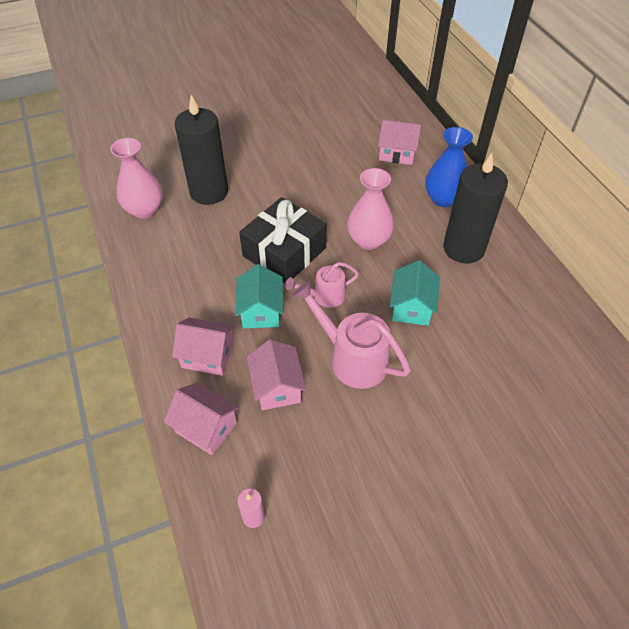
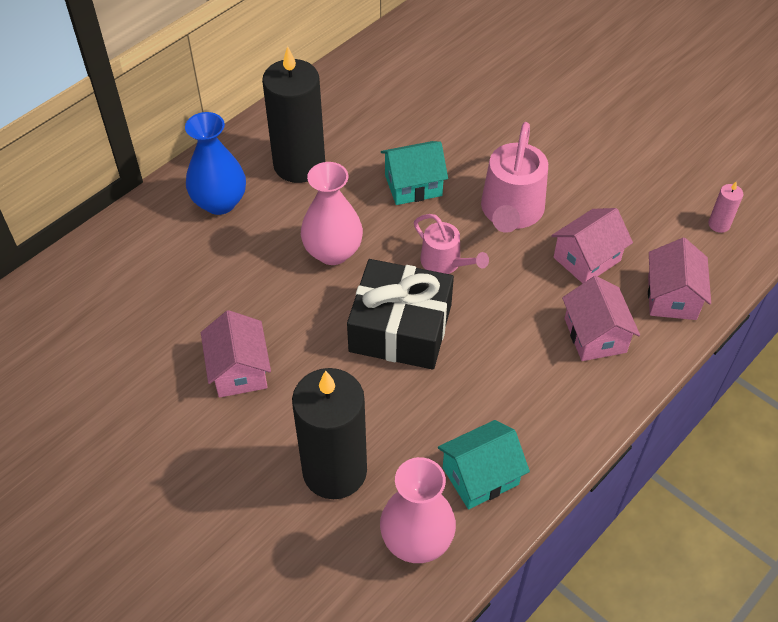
camera: 115 degrees left, 0 degrees up
turquoise house [235,264,283,328] -> turquoise house moved to [438,420,530,509]
pink house [378,119,421,165] -> pink house moved to [201,310,271,398]

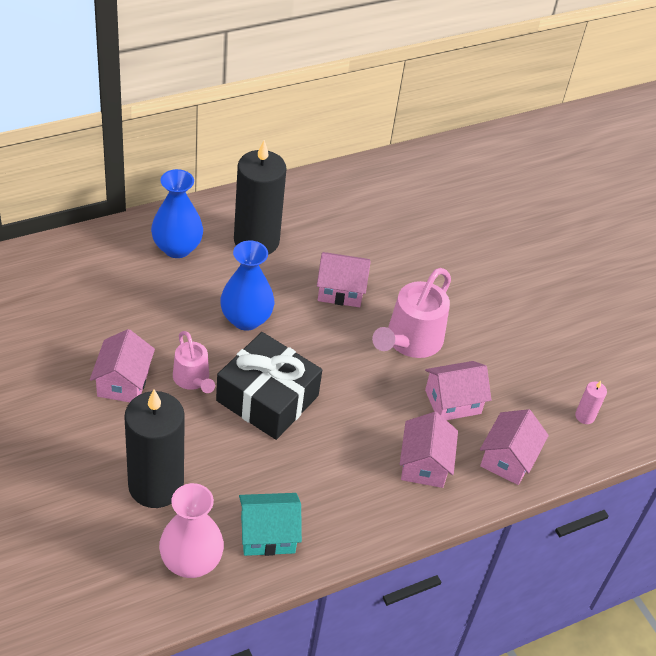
camera: 15 degrees right, 5 degrees down
pink vase [301,162,363,265] -> blue vase [220,240,274,331]
turquoise house [381,141,448,205] -> pink house [317,252,371,307]
pink watering can [414,214,489,274] -> pink watering can moved to [173,331,215,393]

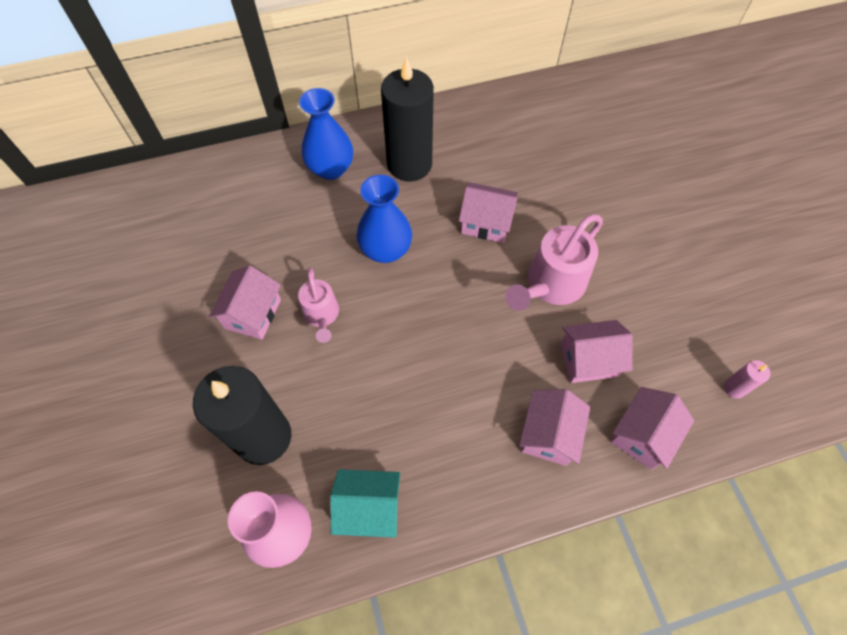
camera: 15 degrees right, 15 degrees up
black gift [216,332,322,440] -> none

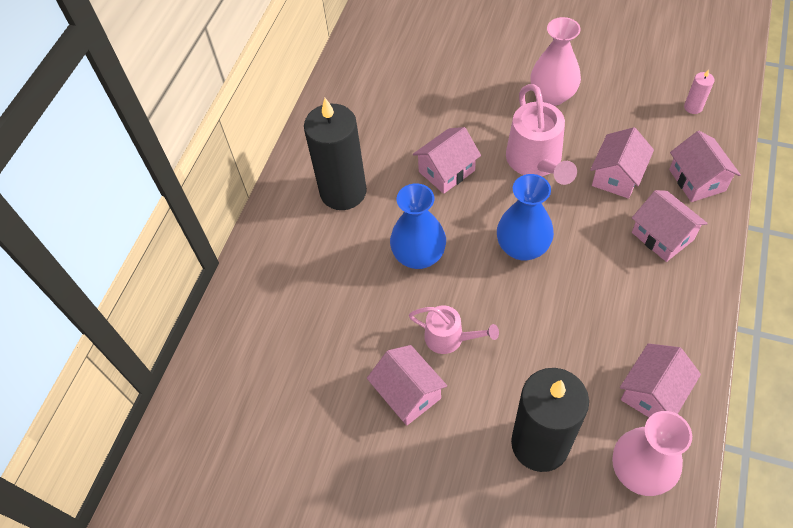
camera: 50 degrees left, 5 degrees down
blue vase [299,88,353,180] -> blue vase moved to [497,174,554,260]
turquoise house [330,469,400,538] -> pink house [620,343,701,417]
none -> pink vase [530,17,581,106]

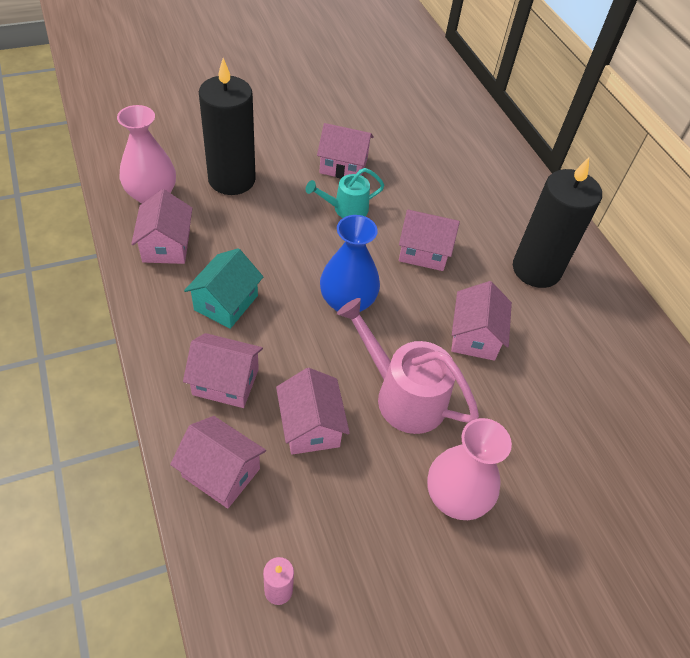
camera: 130 degrees right, 5 degrees down
blue vase [390,183,446,269] -> pink house [399,210,460,271]
pink watering can [409,305,499,354] -> turquoise watering can [306,168,385,218]
none -> turquoise house [184,248,263,329]

